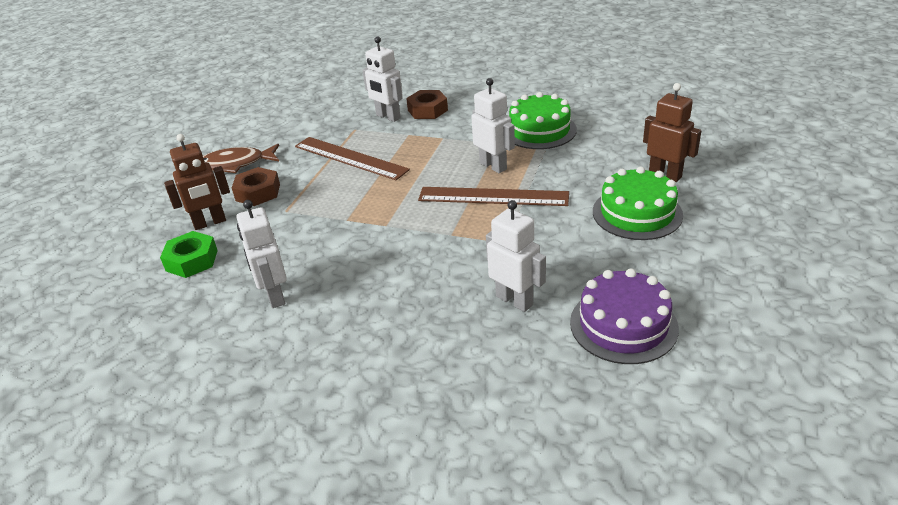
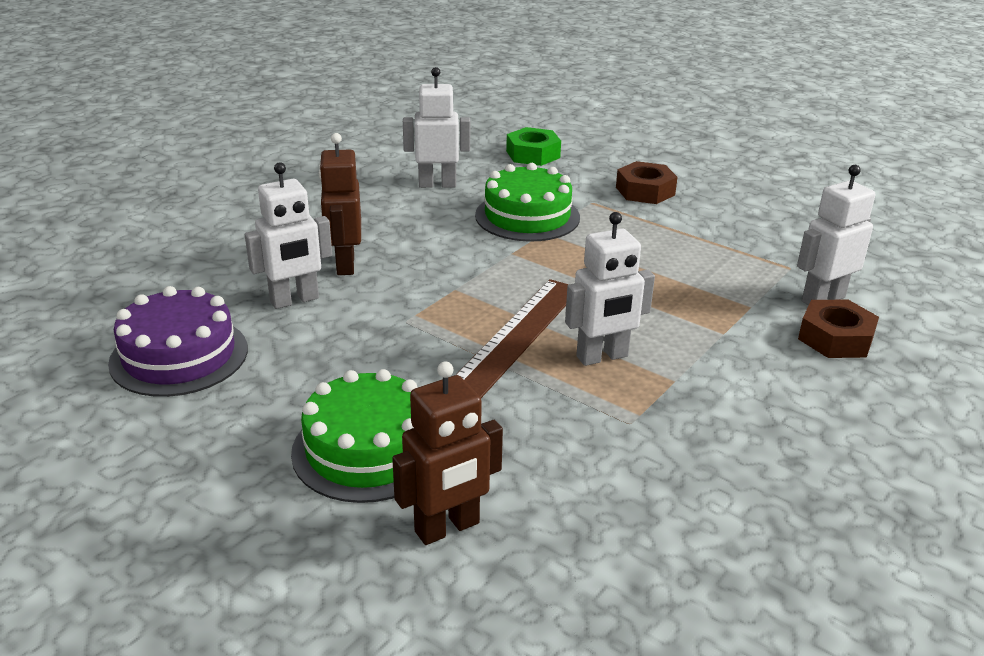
camera: 105 degrees right, 5 degrees down
brown robot [164,134,230,230] -> brown robot moved to [319,133,361,275]
brown fish [203,144,279,173] -> none
brown ruler [295,137,410,180] -> none
green cake [509,92,577,149] -> green cake moved to [475,163,580,242]

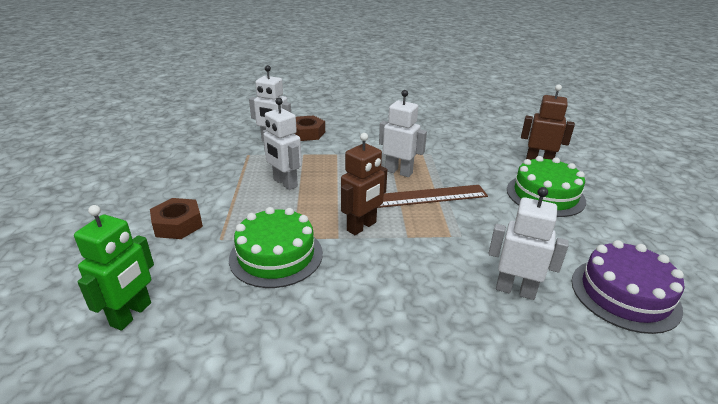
camera: 130 degrees left, 0 degrees up
brown robot [319,133,361,275] -> brown robot moved to [341,133,387,235]
white robot [403,67,470,188] -> white robot moved to [263,98,302,190]
green nut [506,127,561,166] -> green robot [74,205,154,330]

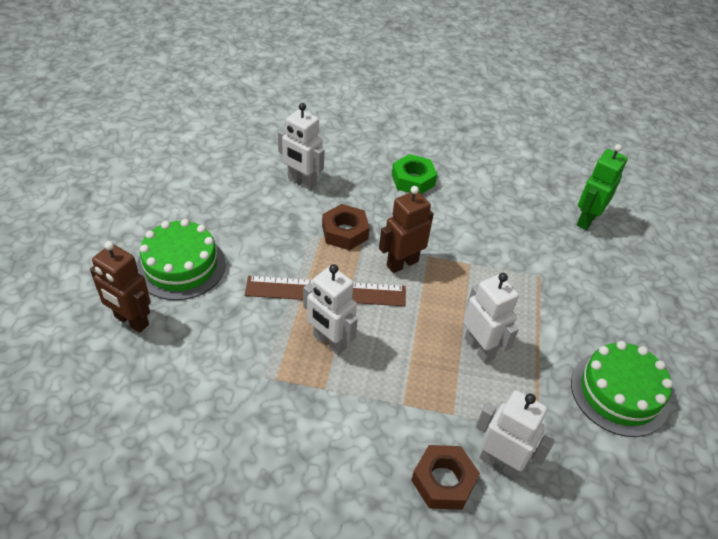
camera: 170 degrees left, 15 degrees up
brown nut [150,198,203,239] -> brown nut moved to [322,204,370,250]
green cake [229,207,323,288] -> green cake moved to [571,341,673,437]
purple cake [571,240,685,334] -> none
none -> green nut [392,154,437,194]

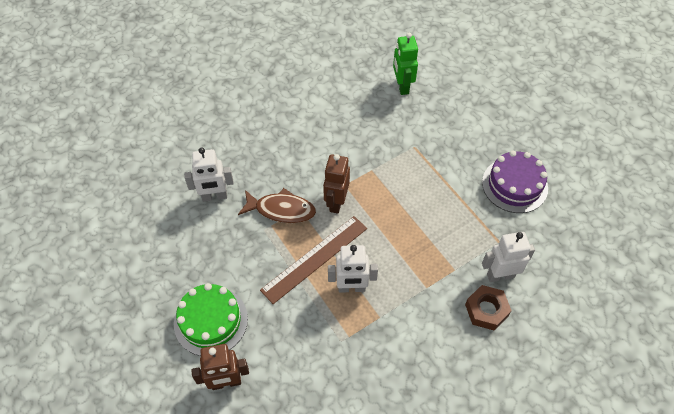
camera: 40 degrees left, 10 degrees up
brown nut [322,204,370,250] -> brown fish [238,188,316,223]
green nut [392,154,437,194] -> none
white robot [463,273,519,363] -> none
green cake [571,341,673,437] -> purple cake [482,150,548,213]

